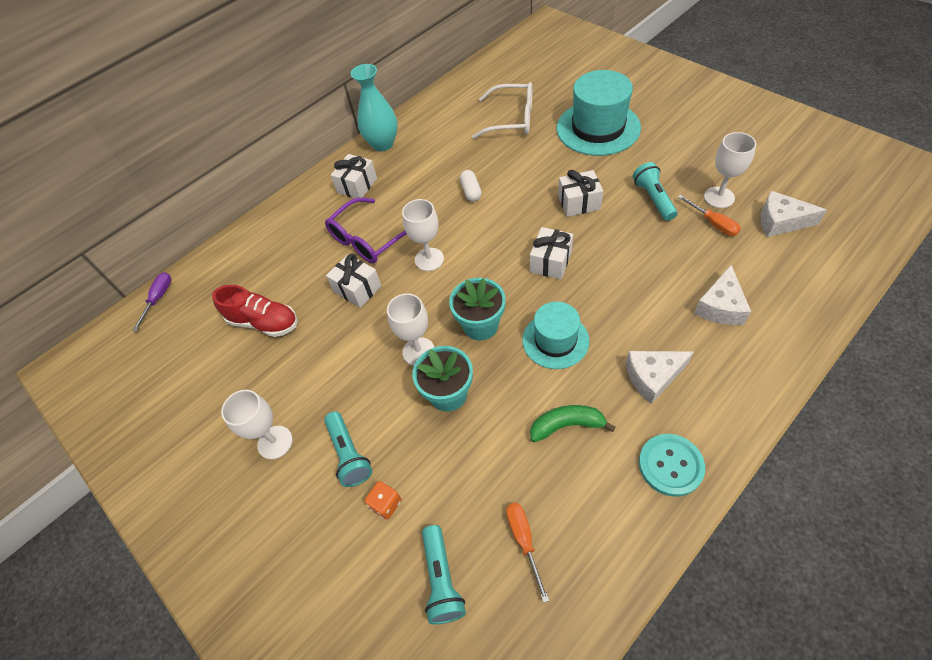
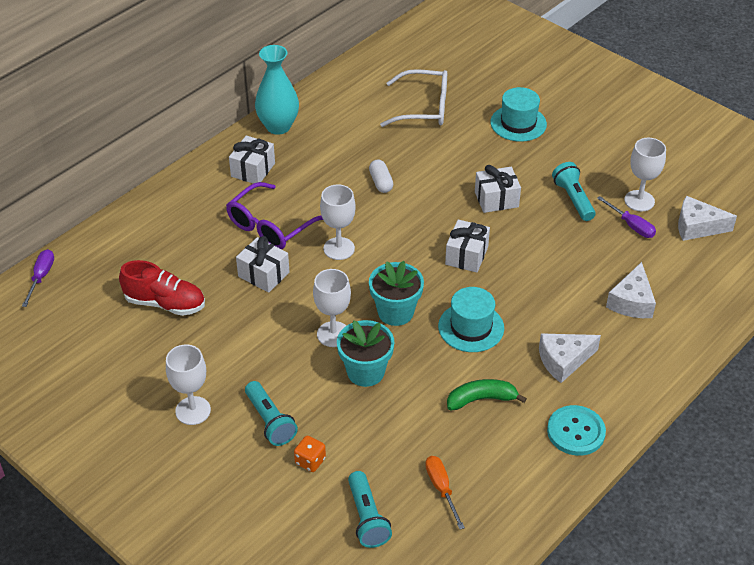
camera: 10 degrees left, 10 degrees down
turquoise hat [557,70,641,156] -> turquoise hat [490,87,547,142], size x0.62
orange screwdriver [678,195,741,236] -> purple screwdriver [597,196,656,238]

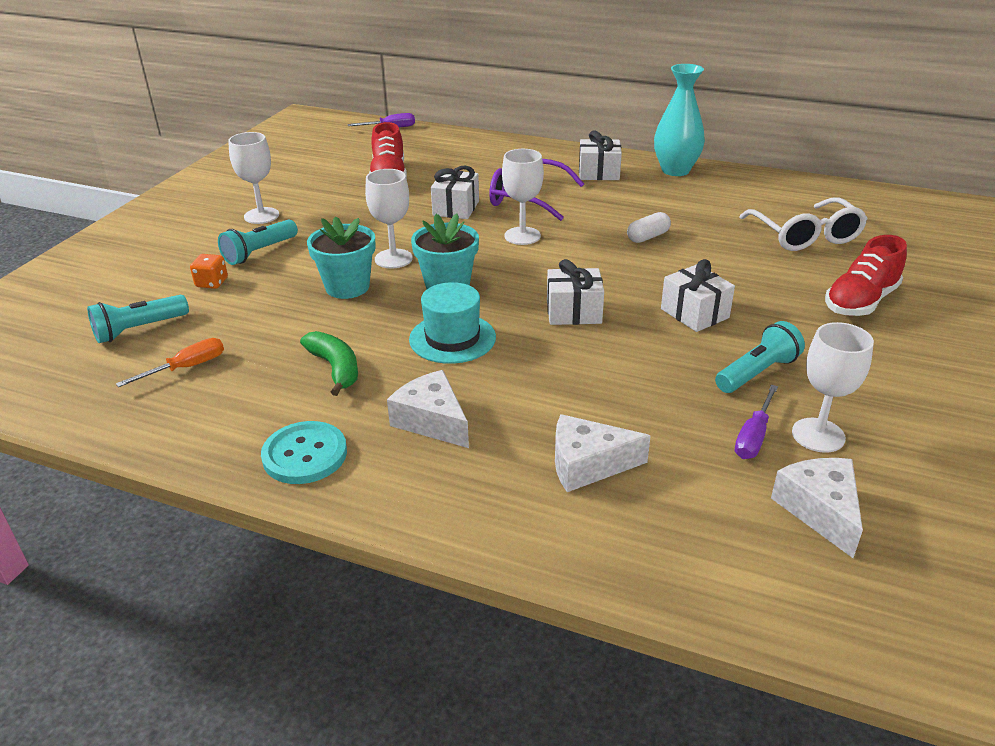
camera: 70 degrees right, 10 degrees down
turquoise hat [490,87,547,142] -> red shoe [825,235,907,316]

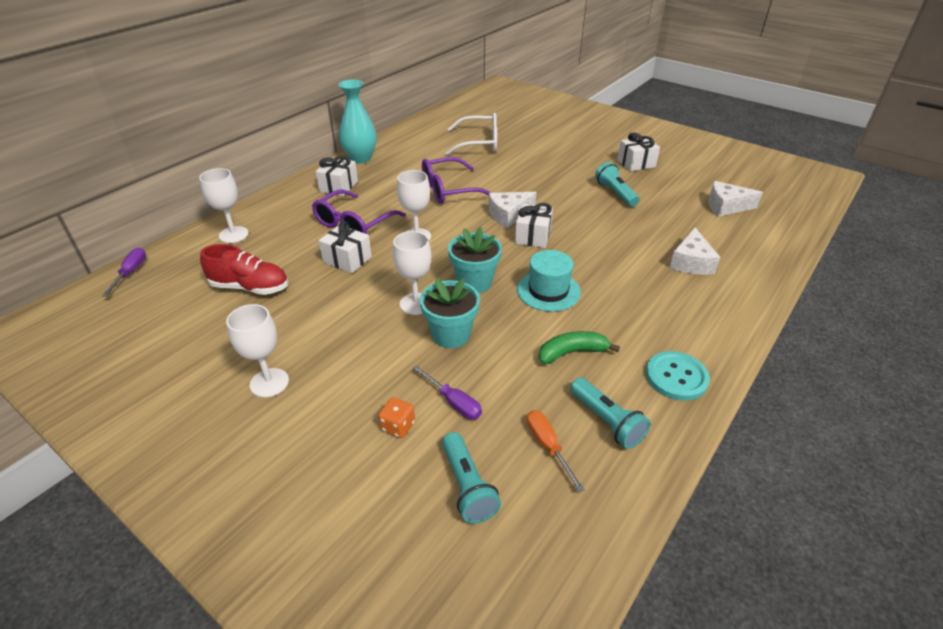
camera: 75 degrees left, 5 degrees up
turquoise flashlight [218,219,298,265] -> turquoise flashlight moved to [570,378,651,449]
white cheese [387,370,469,448] -> white cheese moved to [489,192,537,228]
white capsule [627,212,671,243] -> purple glasses [422,157,491,204]
white gift [661,259,735,332] -> white gift moved to [617,133,660,171]
purple screwdriver [735,385,778,459] -> purple screwdriver moved to [412,365,482,420]
white goblet [792,322,874,453] -> white goblet moved to [199,168,249,243]
red shoe [825,235,907,316] -> none

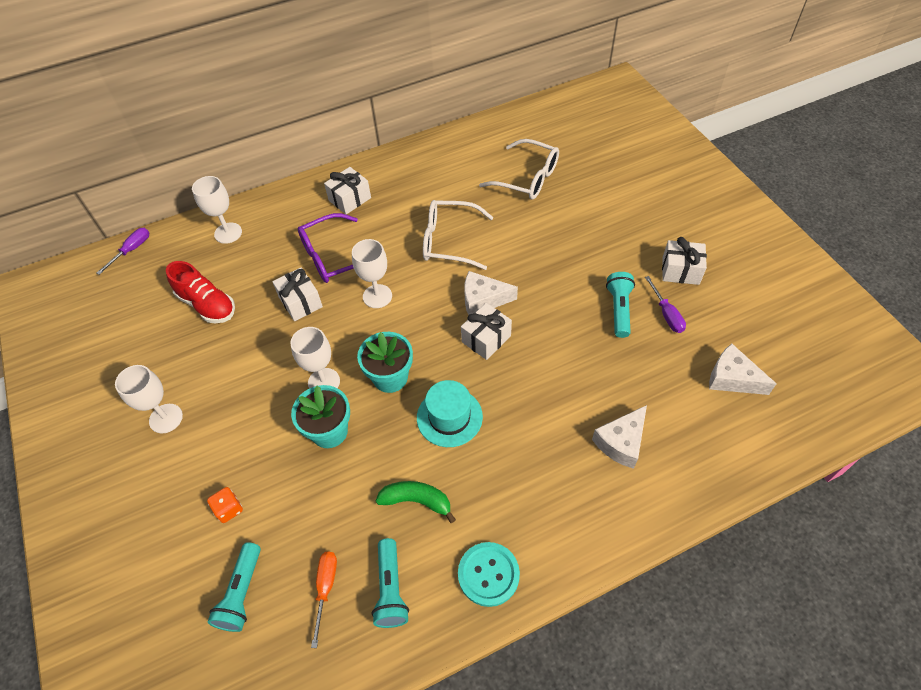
camera: 30 degrees right, 15 degrees up
turquoise vase [339,79,377,164] -> none
purple screwdriver [412,365,482,420] -> purple screwdriver moved to [645,276,686,333]
purple glasses [422,157,491,204] -> white glasses [423,200,493,270]

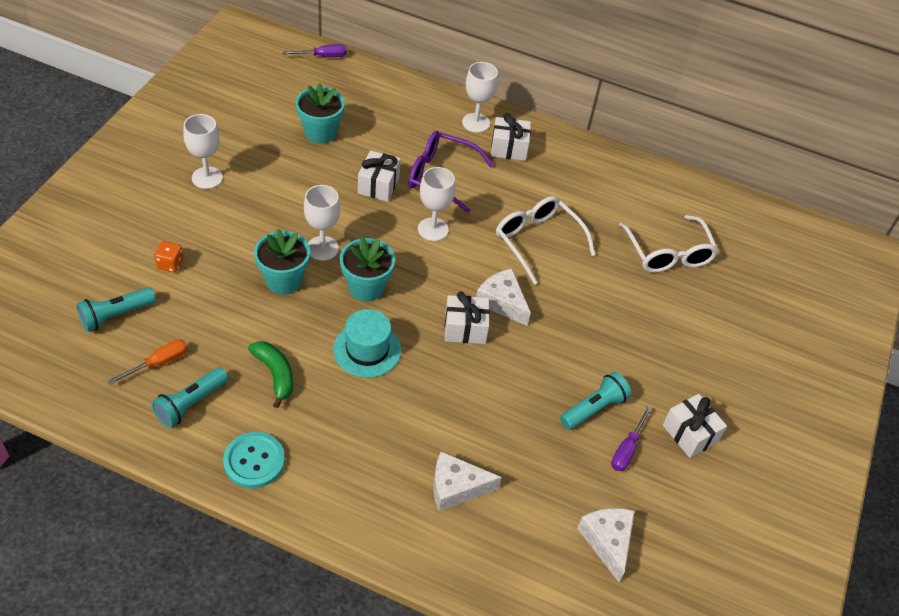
camera: 40 degrees right, 5 degrees down
red shoe [166,261,235,323] -> turquoise flower pot [295,83,345,144]
white goblet [192,176,242,244] -> white goblet moved to [462,62,498,133]

